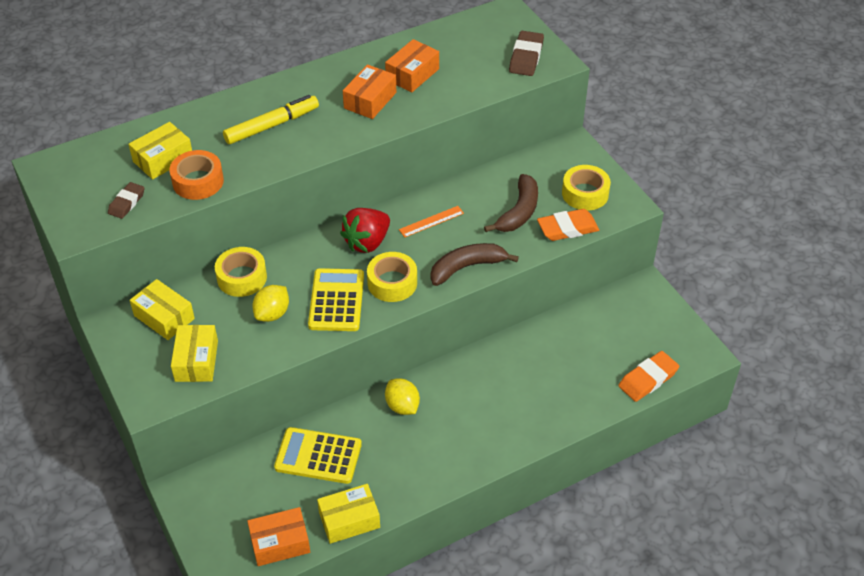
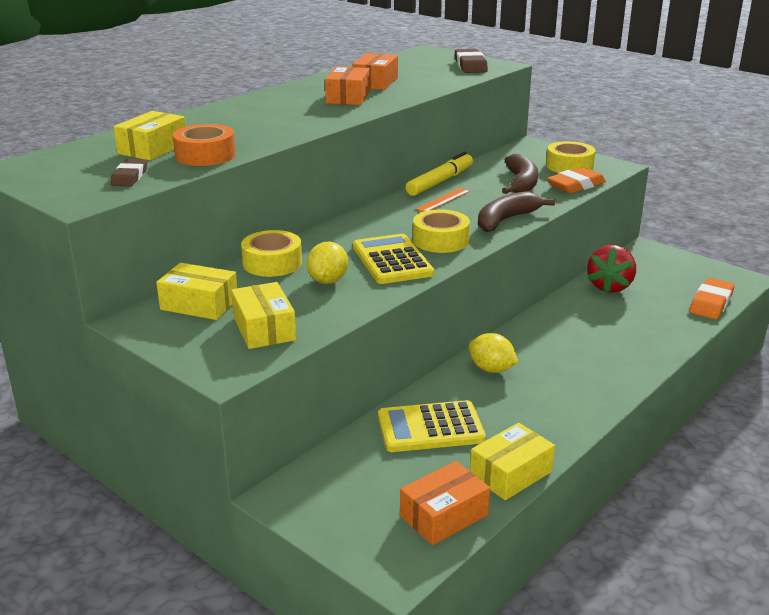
camera: 20 degrees left, 20 degrees down
yellow marker [223,95,319,144] -> yellow marker moved to [406,152,473,196]
red strawberry [340,208,390,253] -> red strawberry moved to [587,245,636,293]

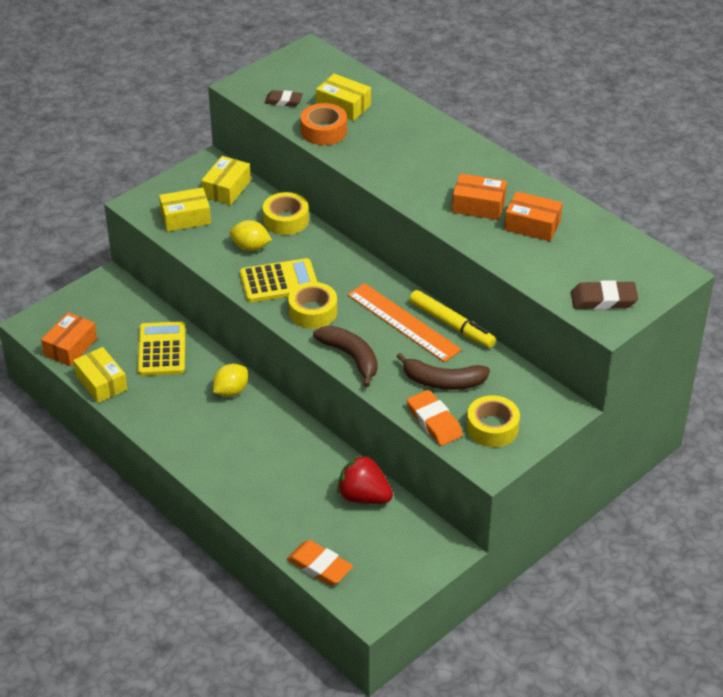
camera: 95 degrees right, 15 degrees up
orange box [400,461,490,545] -> orange box turned 60 degrees clockwise [41,312,97,366]
orange ruler [416,188,470,212] -> orange ruler [347,283,462,362], size x1.96

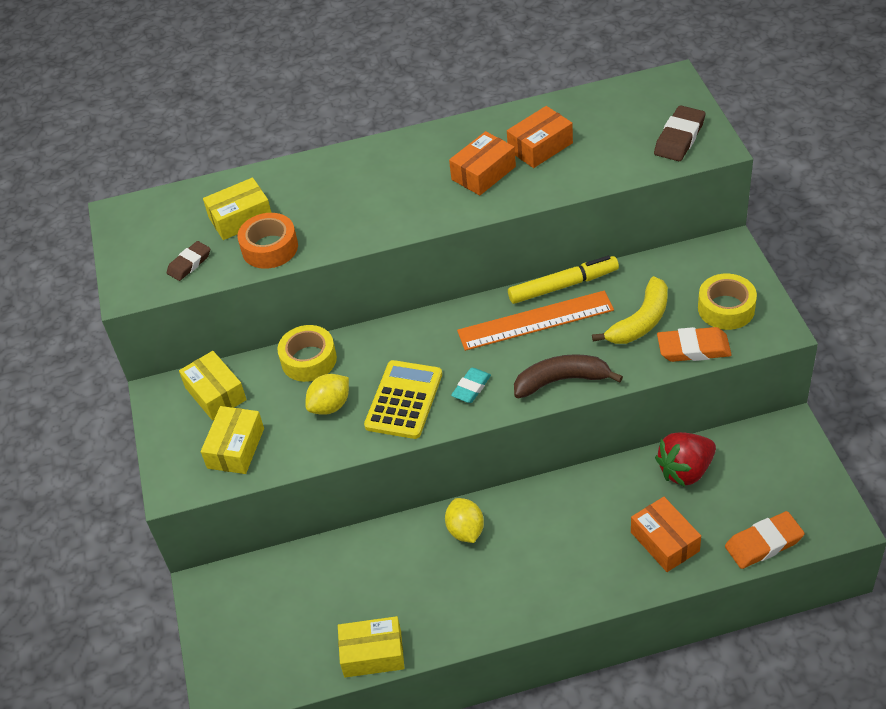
camera: 55 degrees left, 5 degrees up
orange box [41,312,97,366] -> orange box moved to [631,497,701,572]
yellow calculator [138,322,185,376] -> none
yellow tape [288,282,337,329] -> turquoise eraser [451,368,491,403]
brown banana [396,353,490,390] -> yellow banana [592,276,668,344]

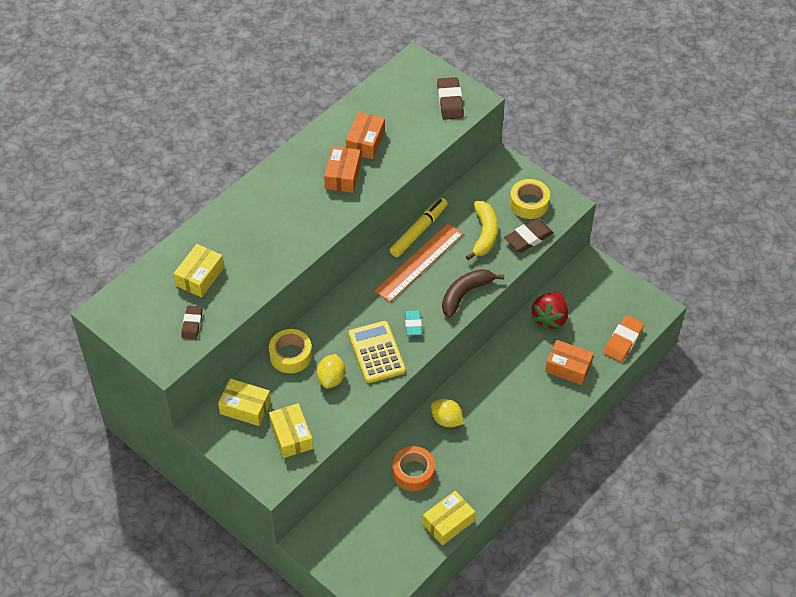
camera: 40 degrees left, 5 degrees up
orange tape [237,213,298,269] -> orange tape moved to [393,446,435,492]
orange eraser [657,327,732,362] -> brown eraser [504,218,554,252]

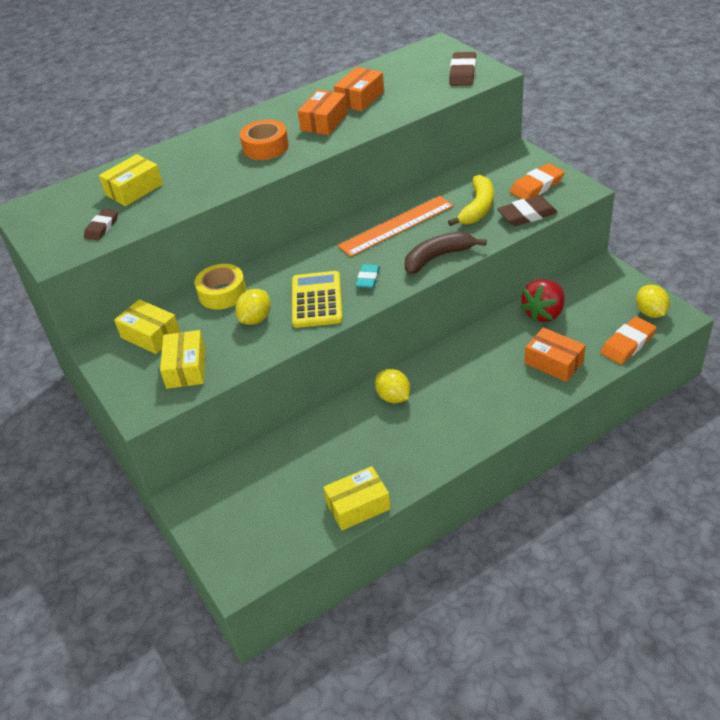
camera: 20 degrees right, 10 degrees down
yellow marker [390,198,448,257] -> none
orange tape [393,446,435,492] -> orange tape moved to [240,120,289,160]
yellow tape [510,179,550,219] -> orange eraser [510,163,565,200]
none -> yellow lemon [636,285,670,318]

